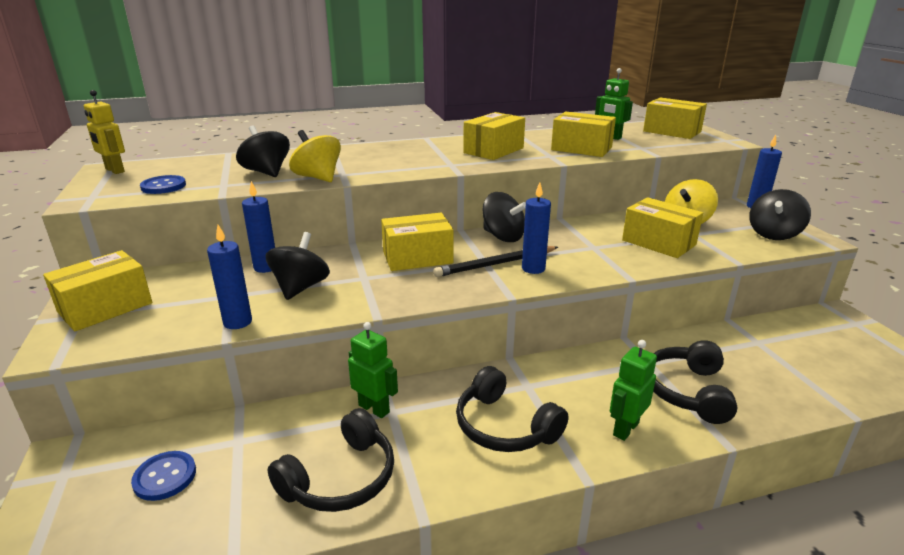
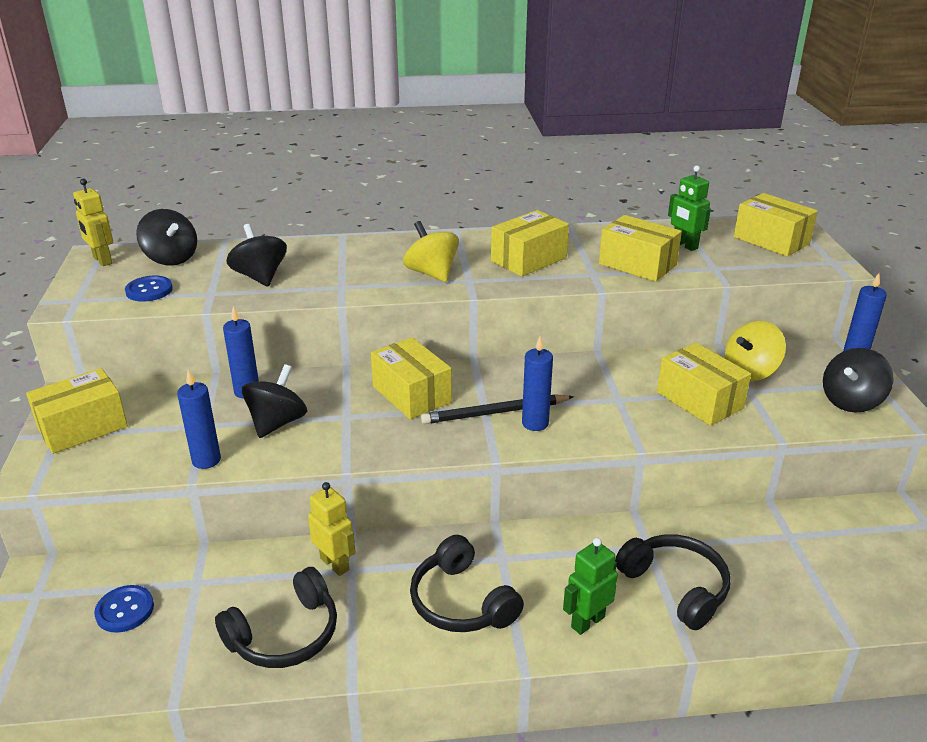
camera: 10 degrees right, 5 degrees up
yellow spinning top [289,130,341,182] -> yellow spinning top moved to [403,221,459,282]
green robot [348,322,398,418] -> yellow robot [308,482,356,576]
yellow box [381,213,453,271] -> yellow box turned 60 degrees clockwise [371,337,452,419]
black spinning top [483,192,526,242] -> black spinning top moved to [136,209,197,266]
black headphones [653,340,737,424] -> black headphones turned 120 degrees clockwise [615,534,730,630]

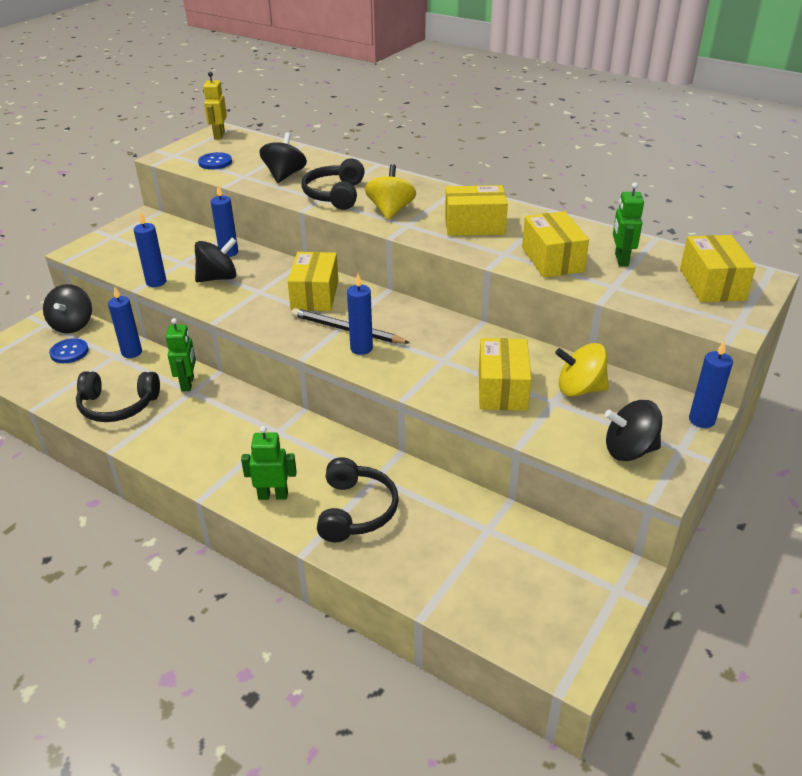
camera: 40 degrees right, 5 degrees up
yellow box [26,368,128,454] -> none
black spinning top [136,209,197,266] -> black spinning top moved to [43,284,92,333]
yellow robot [308,482,356,576] -> green robot [166,318,196,391]
black headphones [410,535,524,632] -> black headphones moved to [301,158,365,210]
none -> blue candle [108,287,142,358]

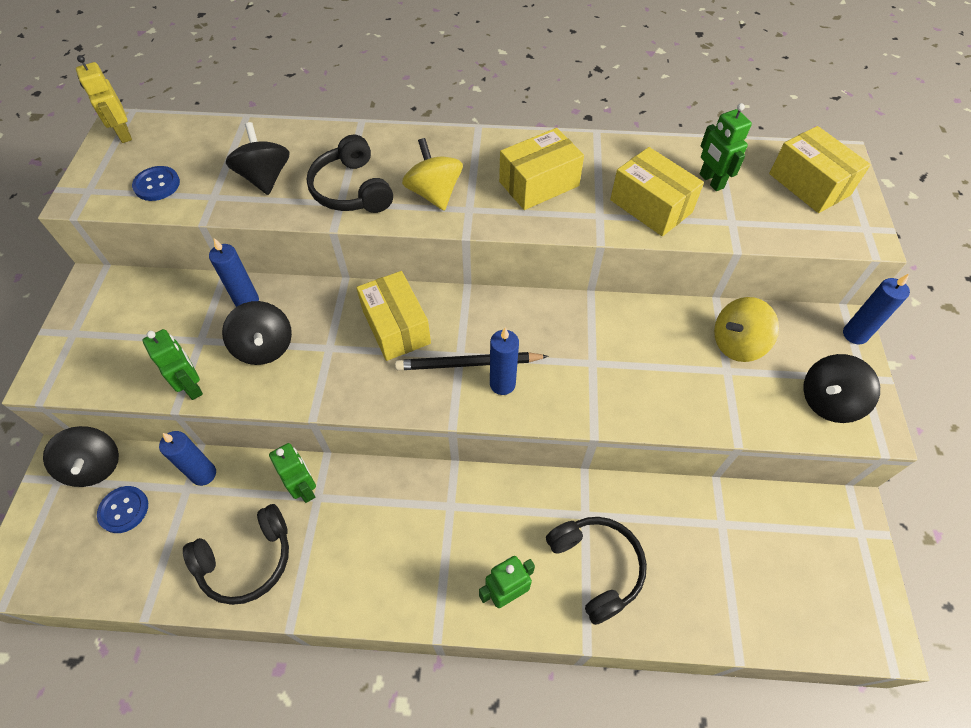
camera: 30 degrees left, 20 degrees up
blue candle [134,211,166,287] -> green robot [142,329,203,400]
black spinning top [195,237,237,282] -> black spinning top turned 120 degrees clockwise [222,301,292,365]
yellow box [479,338,531,411] -> none

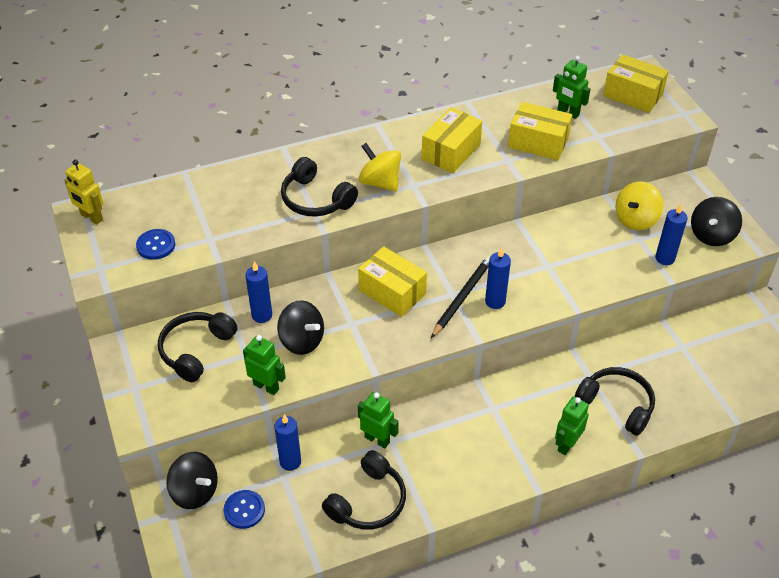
camera: 25 degrees left, 10 degrees down
black spinning top [226,122,289,195] -> none
black pencil [395,352,548,370] -> black pencil turned 150 degrees clockwise [431,256,490,338]
blue candle [843,274,910,344] -> blue candle moved to [655,204,688,265]
none -> black headphones [158,312,237,382]

